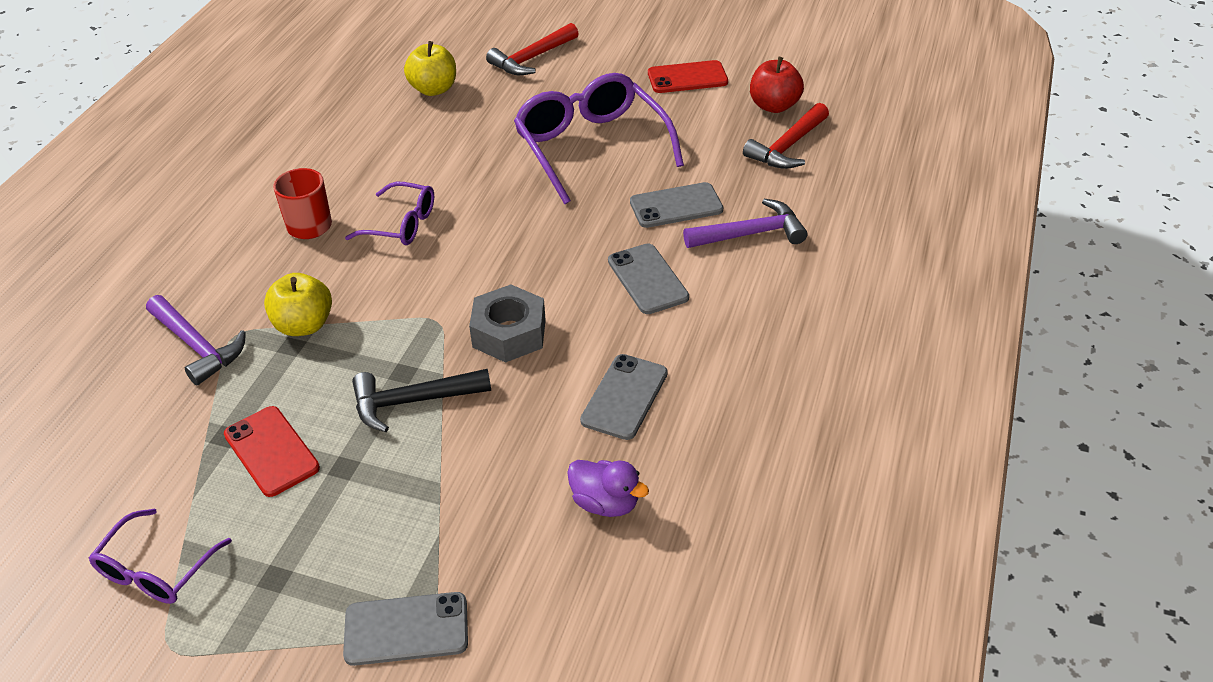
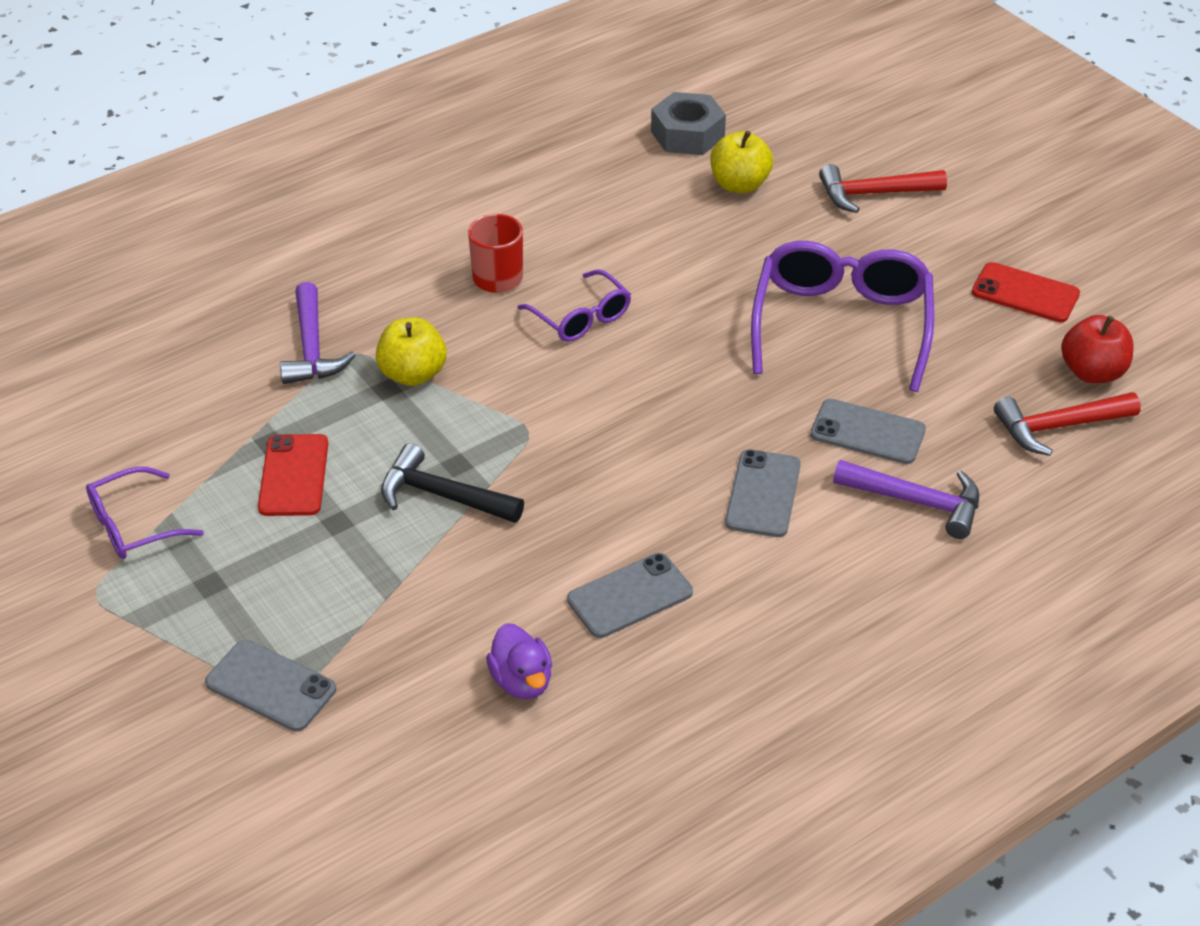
camera: 35 degrees right, 0 degrees up
grey nut [469,284,546,363] -> grey nut moved to [651,92,726,155]

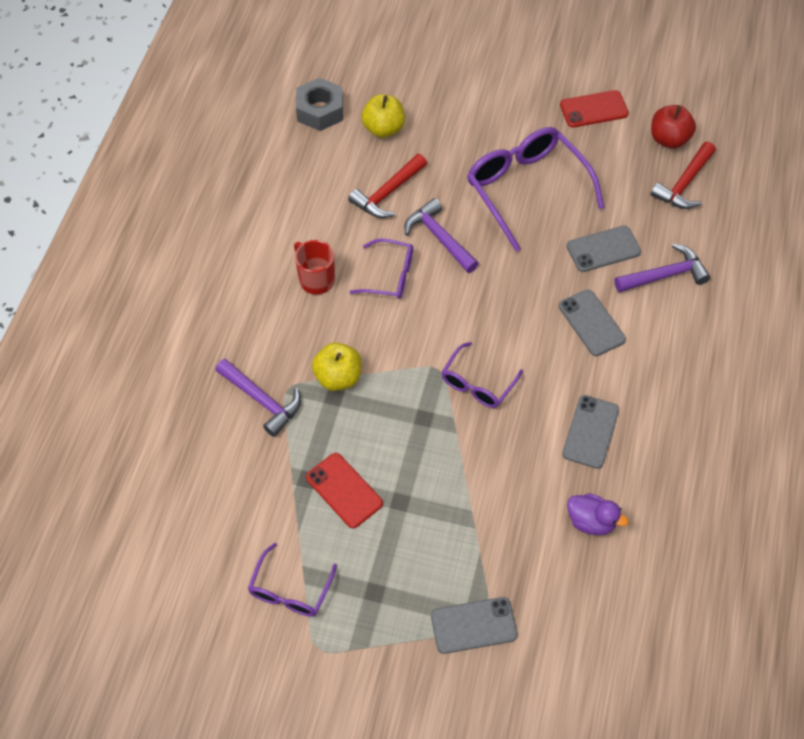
camera: 40 degrees left, 15 degrees up
black hammer [381,443,524,523] -> none
red hammer [819,164,947,213] -> red hammer moved to [348,154,427,218]
none -> purple hammer [405,198,479,273]
none -> purple glasses [442,342,523,408]

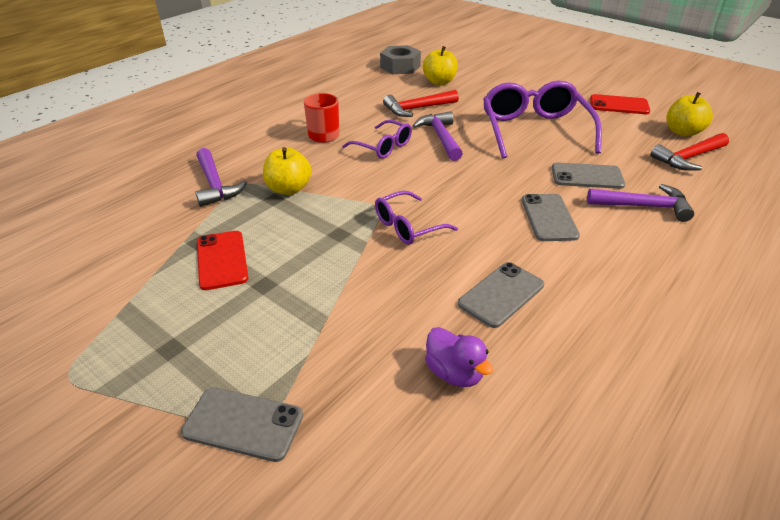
camera: 25 degrees right, 20 degrees down
purple glasses [248,543,337,617] -> none
red apple [651,105,696,148] -> yellow apple [666,92,713,137]

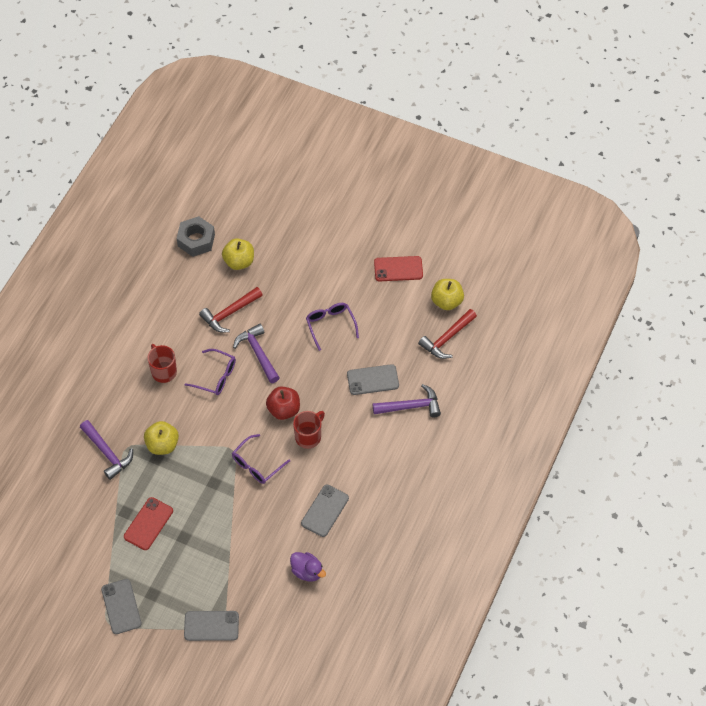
camera: 15 degrees left, 20 degrees up
red phone [197,231,248,290] -> red phone turned 60 degrees clockwise [124,497,173,550]
purple glasses [483,81,602,159] -> purple glasses [306,303,359,351], size x0.55
grey phone [522,194,580,241] -> grey phone moved to [101,579,142,634]
none -> red apple [266,387,300,420]
none -> red mug [293,411,325,449]

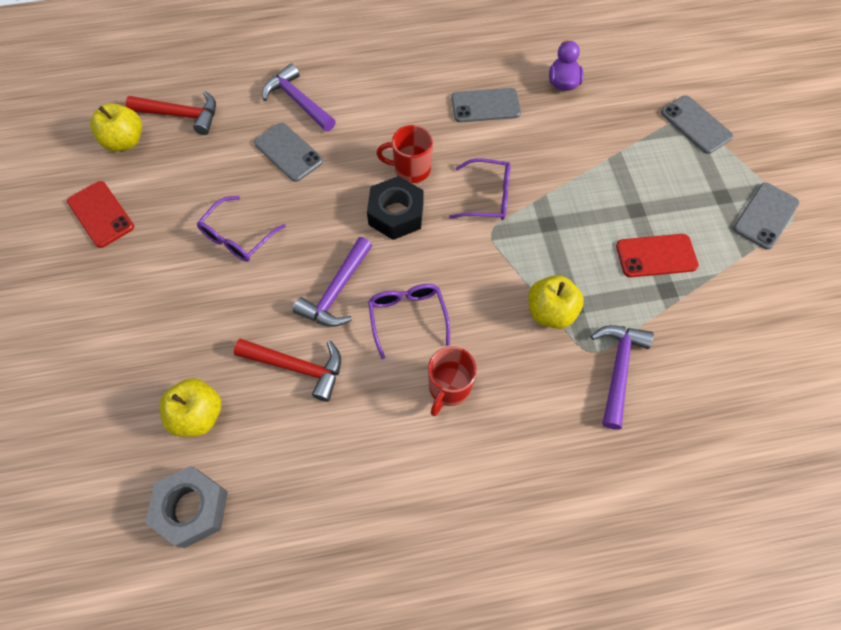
camera: 125 degrees left, 5 degrees up
red apple [266,387,300,420] -> black nut [367,176,424,240]

